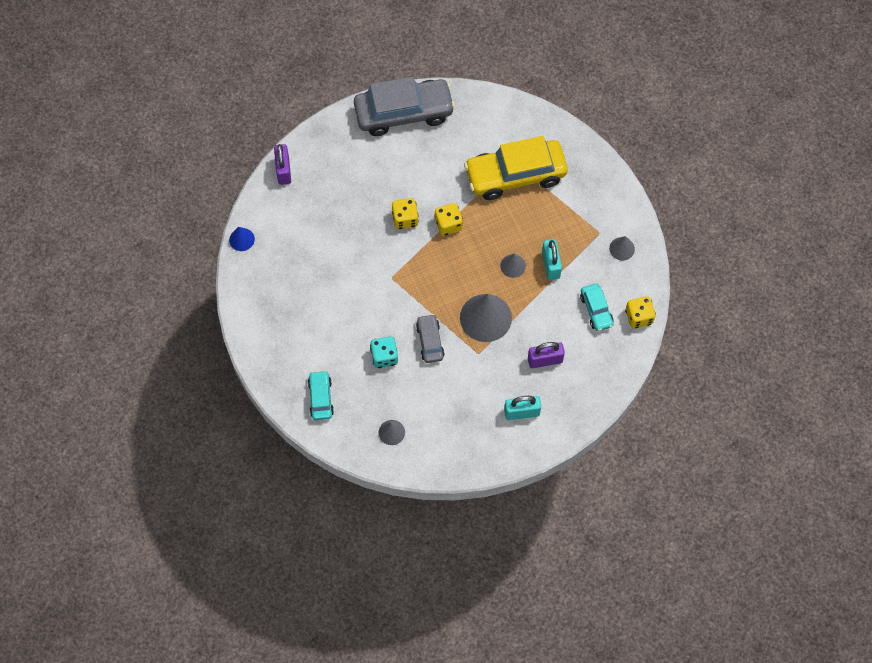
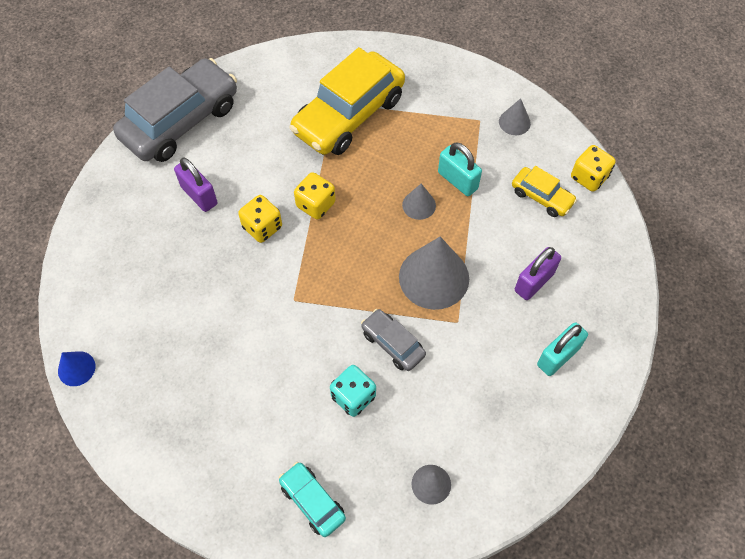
camera: 35 degrees left, 5 degrees down
purple padlock [274,144,291,185] -> purple padlock moved to [174,157,217,212]
turquoise car [580,283,614,331] -> yellow car [512,166,577,217]

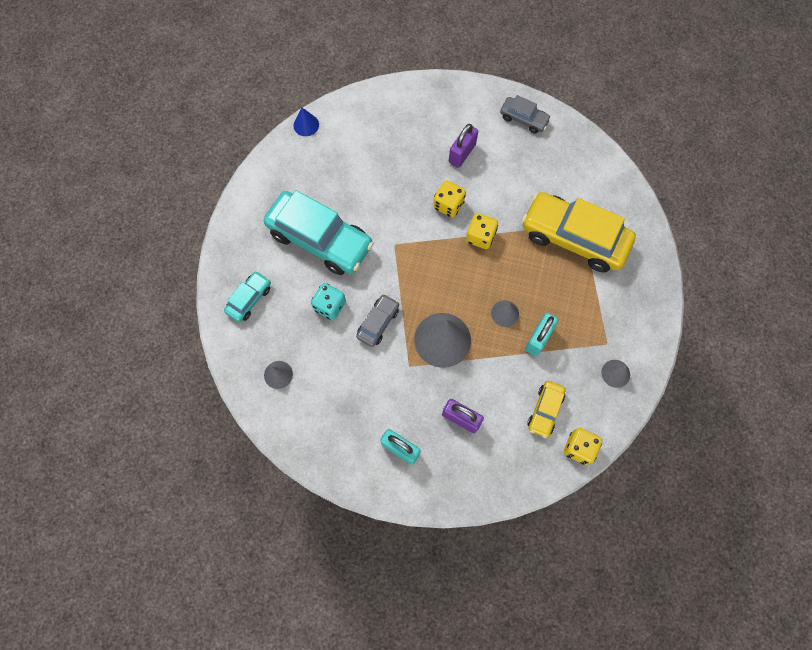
camera: 75 degrees right, 10 degrees up
grey car [113,58,237,162] -> grey car [500,95,551,134], size x0.48
none -> turquoise car [264,190,374,275]

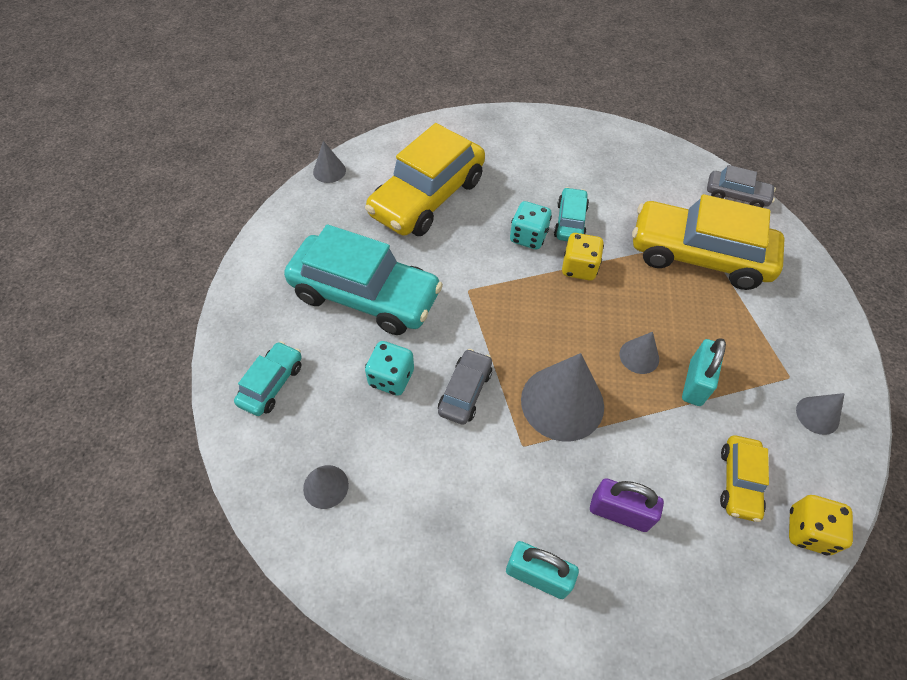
camera: 10 degrees left, 15 degrees down
blue cone [294,108,319,136] -> grey cone [313,141,346,183]
yellow dice [433,180,466,218] -> turquoise dice [510,201,552,249]
purple padlock [449,124,478,168] -> none
grey car [500,95,551,134] -> grey car moved to [707,165,776,208]
none -> yellow car [365,123,485,236]
none -> turquoise car [554,187,589,241]

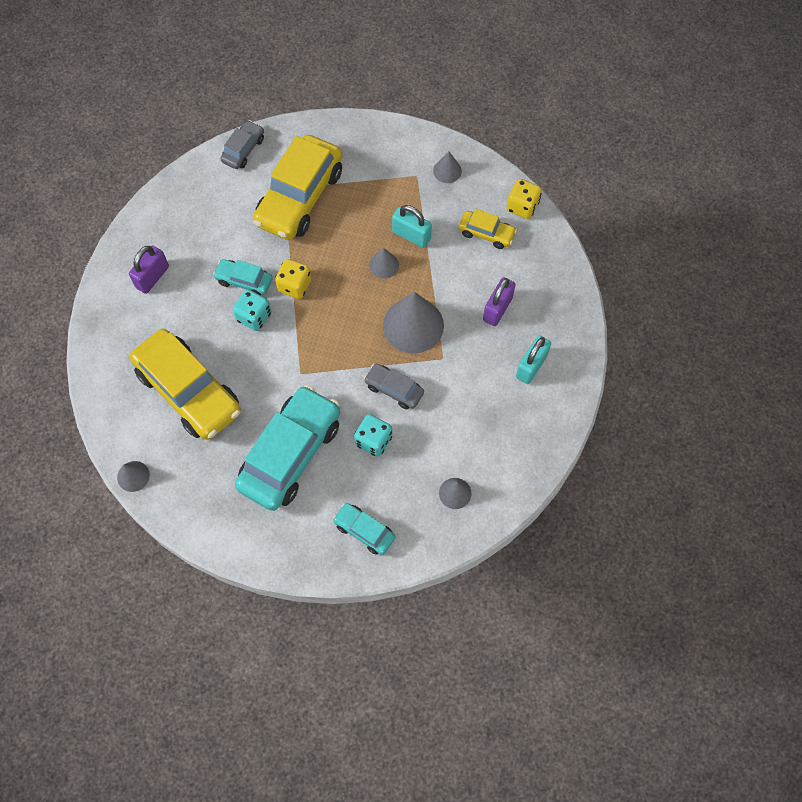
camera: 80 degrees left, 10 degrees up
none -> purple padlock [129,246,169,294]

